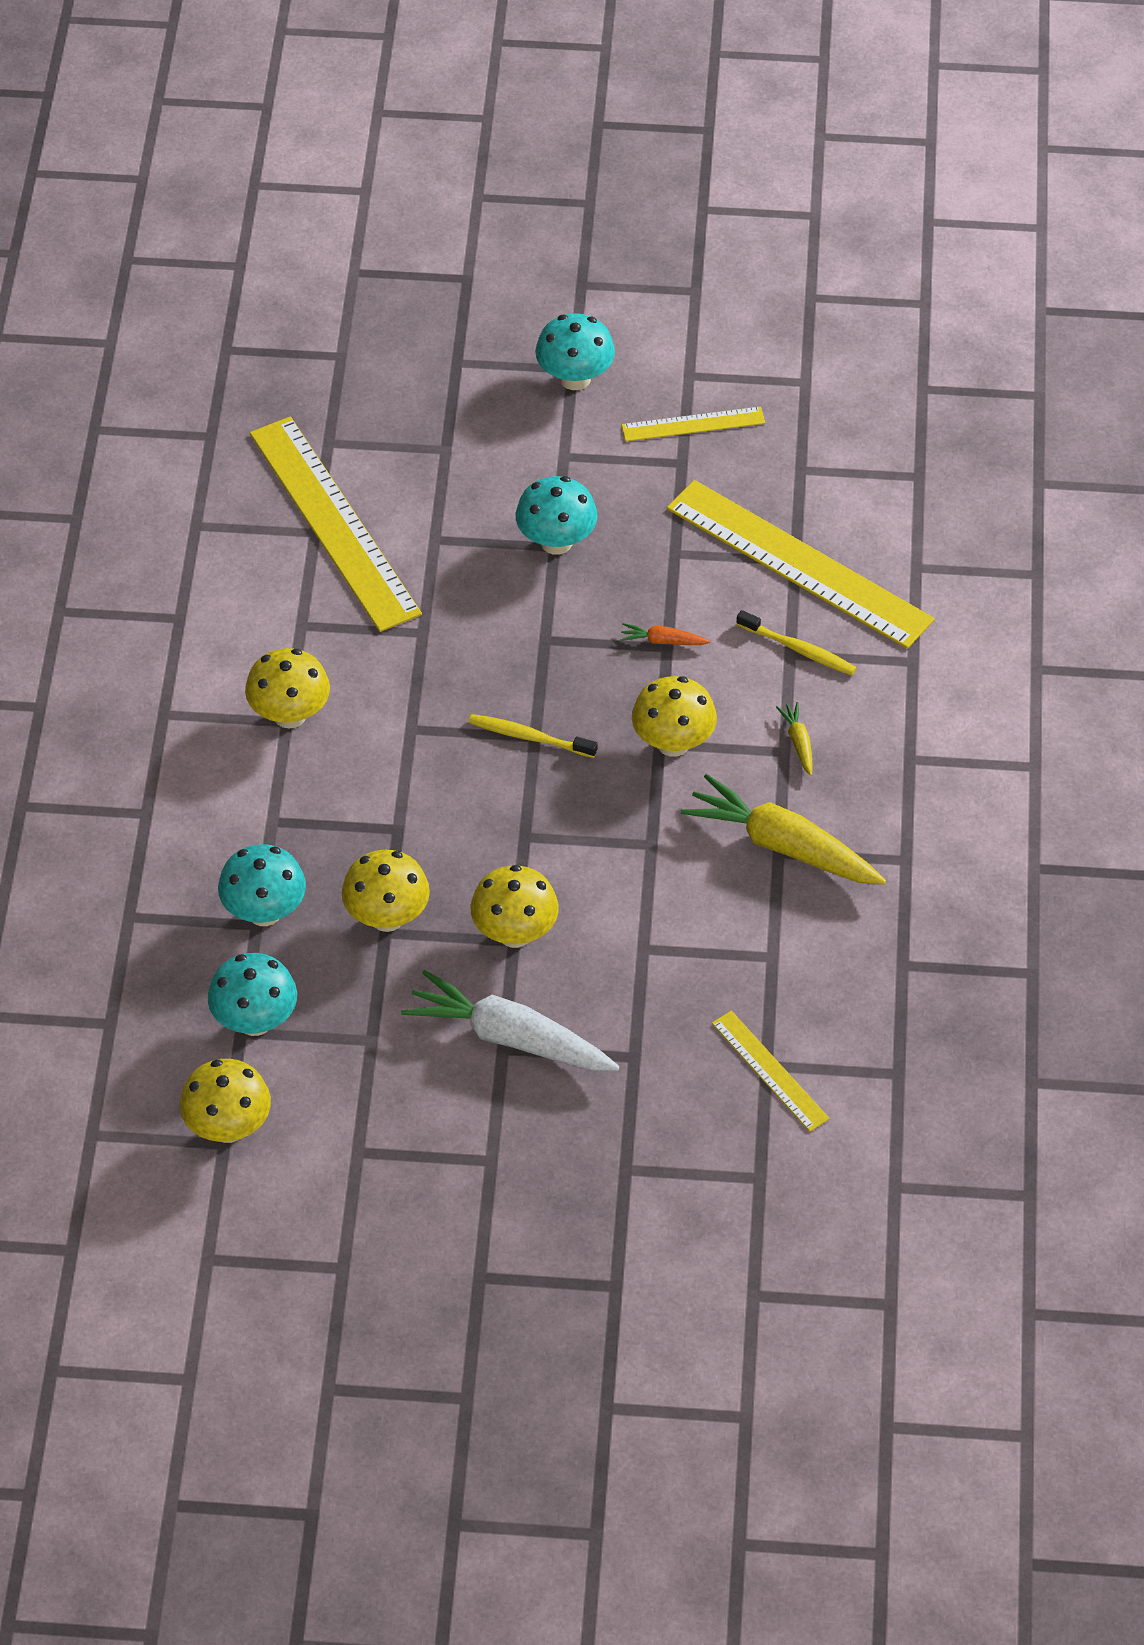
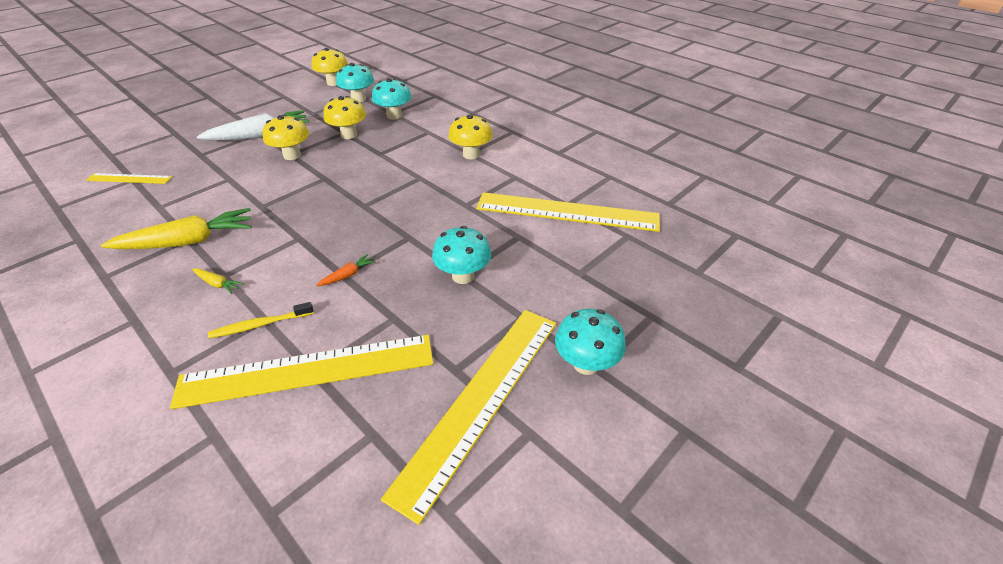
camera: 130 degrees right, 10 degrees down
yellow toothbrush [469,714,598,758] -> none
yellow ruler [621,406,765,442] -> yellow ruler [381,310,557,525], size x2.03
yellow mushroom [632,676,717,757] -> none

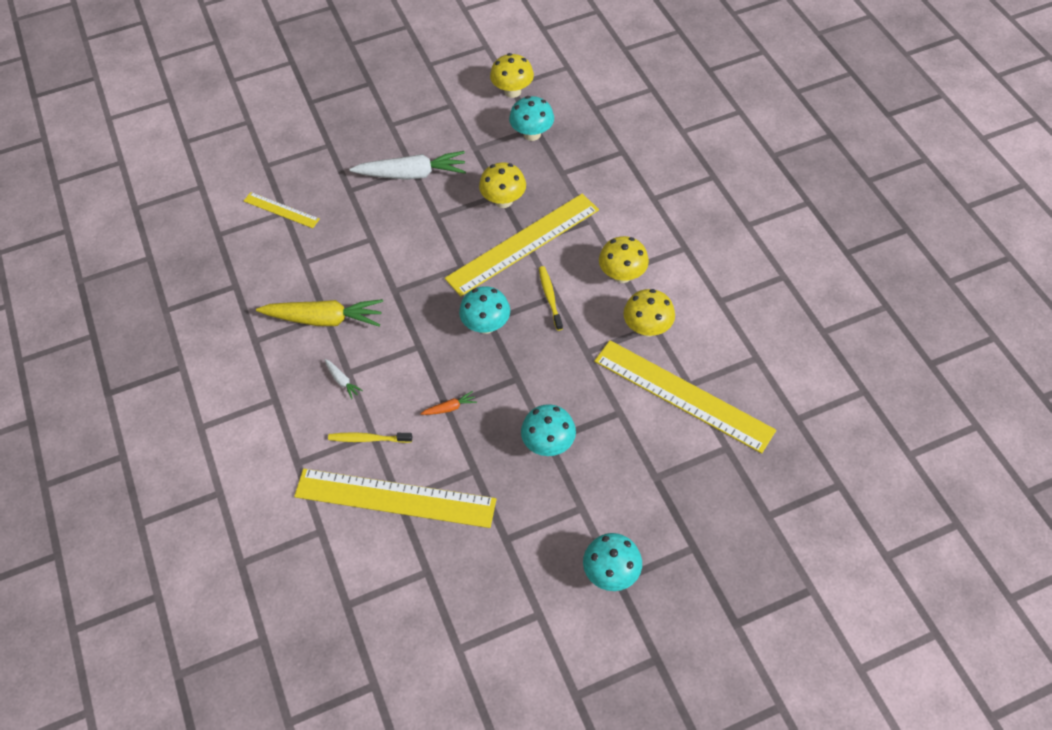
camera: 25 degrees right, 15 degrees up
yellow carrot [192,268,244,294] -> white carrot [324,359,363,399]
yellow mushroom [262,115,309,160] -> yellow mushroom moved to [623,289,675,337]
turquoise mushroom [372,78,412,120] -> turquoise mushroom moved to [459,286,510,334]
yellow ruler [381,310,557,525] -> yellow ruler moved to [445,194,599,296]
none -> yellow toothbrush [539,266,563,331]

